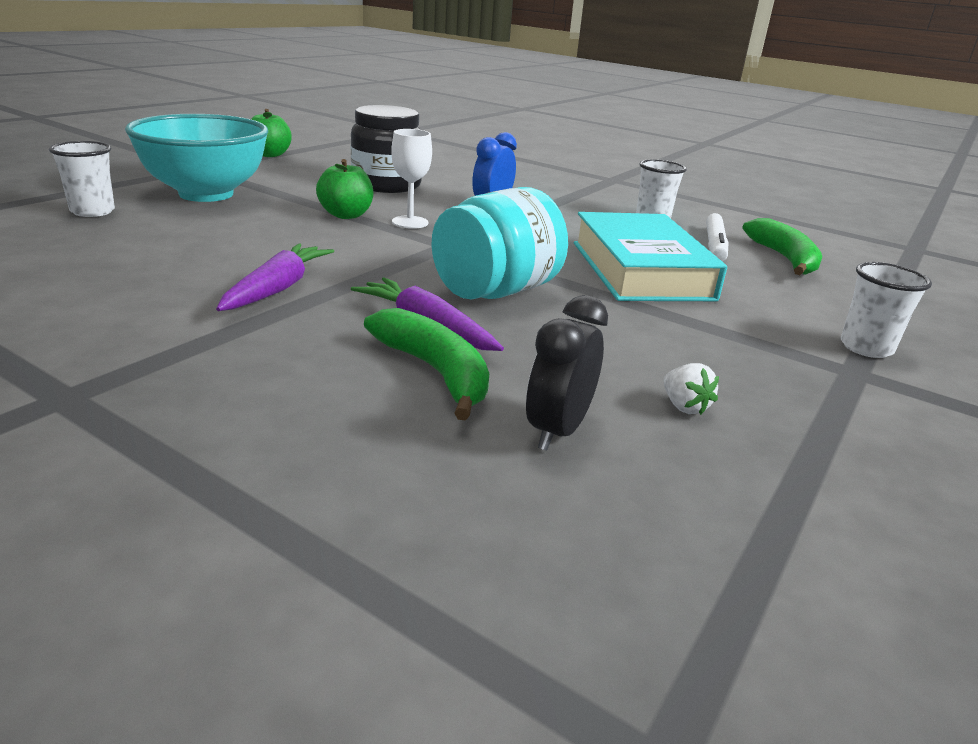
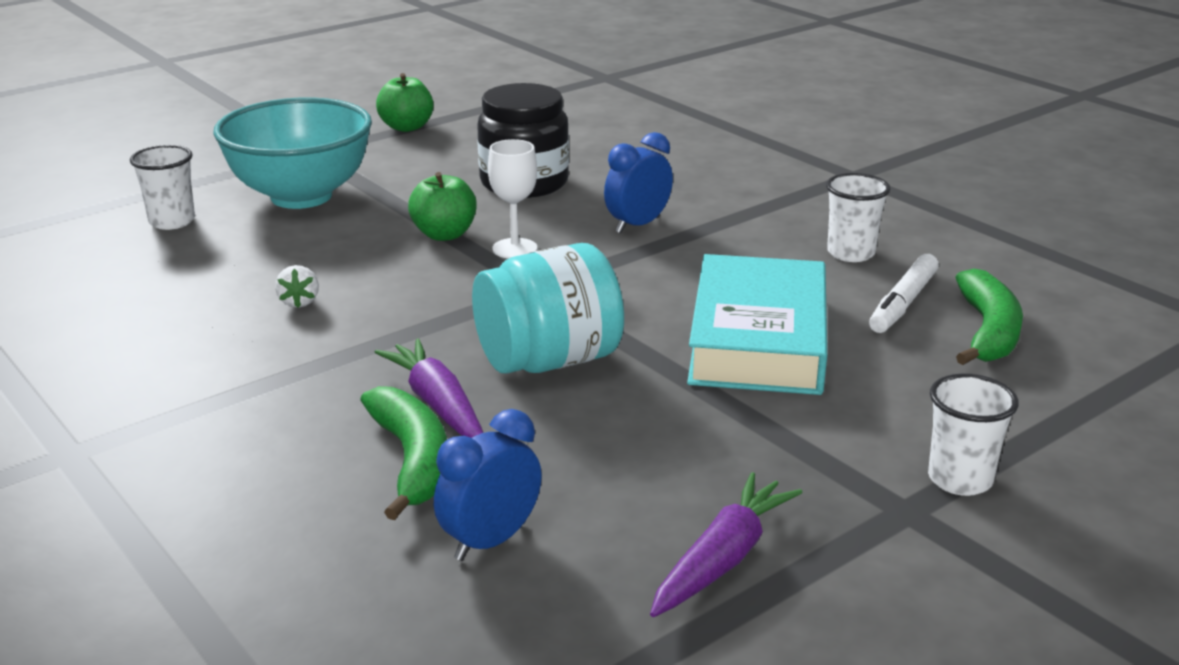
camera: 20 degrees right, 0 degrees up
purple carrot [216,243,334,311] -> purple carrot moved to [650,472,803,617]
black clock [526,295,608,451] -> blue clock [434,409,542,561]
white strawberry [663,363,719,415] -> white strawberry moved to [275,265,319,308]

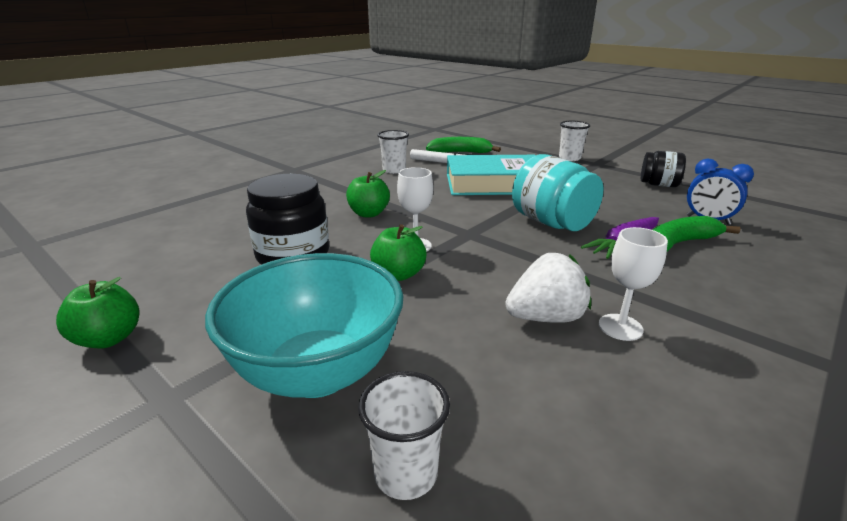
camera: 100 degrees left, 0 degrees up
white strawberry [275,265,319,308] -> white strawberry [505,253,591,323], size x1.97
blue clock [604,132,673,233] -> green apple [346,170,390,217]
purple carrot [650,472,803,617] -> black jar [641,151,686,187]
none -> white goblet [599,227,668,341]

